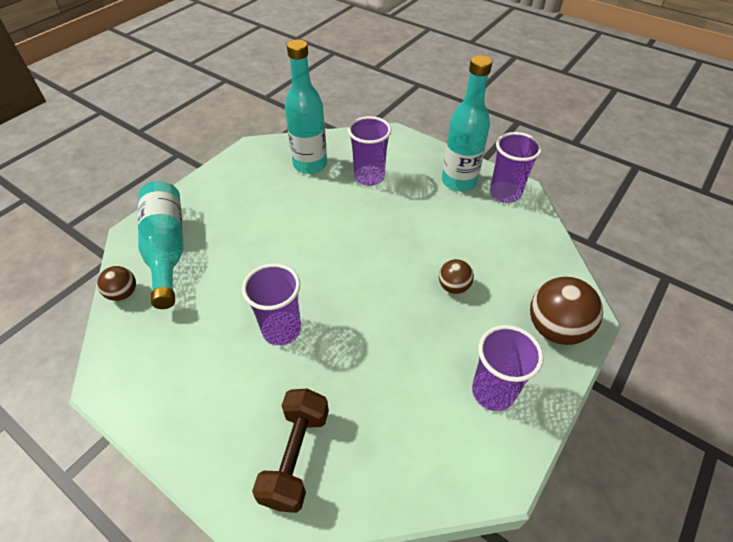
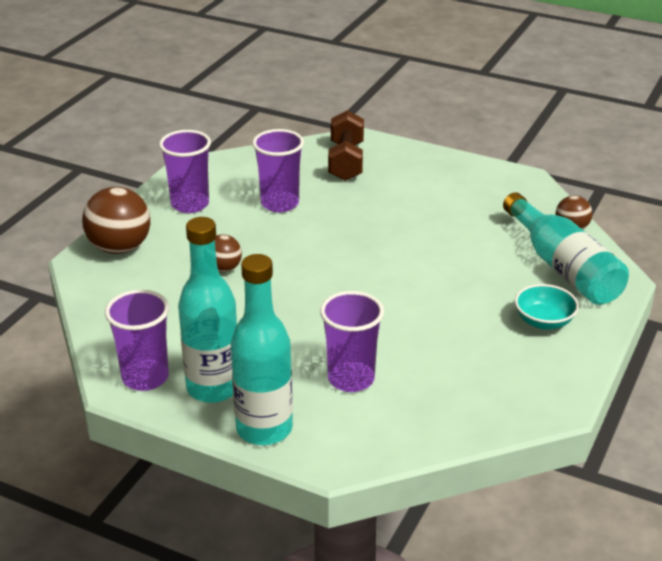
camera: 170 degrees right, 15 degrees down
purple cup [242,263,301,345] -> purple cup moved to [252,129,304,212]
turquoise bottle [285,39,327,174] -> turquoise bottle moved to [231,254,293,445]
none -> turquoise bowl [515,284,579,330]

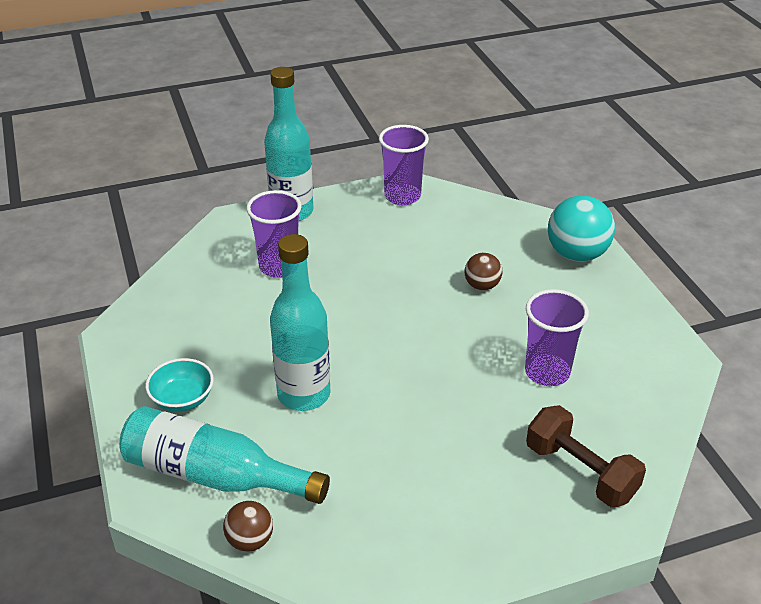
camera: 135 degrees right, 5 degrees up
brown ball [82,187,150,254] -> turquoise ball [548,196,615,262]
purple cup [159,130,211,213] -> none
turquoise bottle [178,217,237,403] -> turquoise bottle moved to [270,234,331,411]

